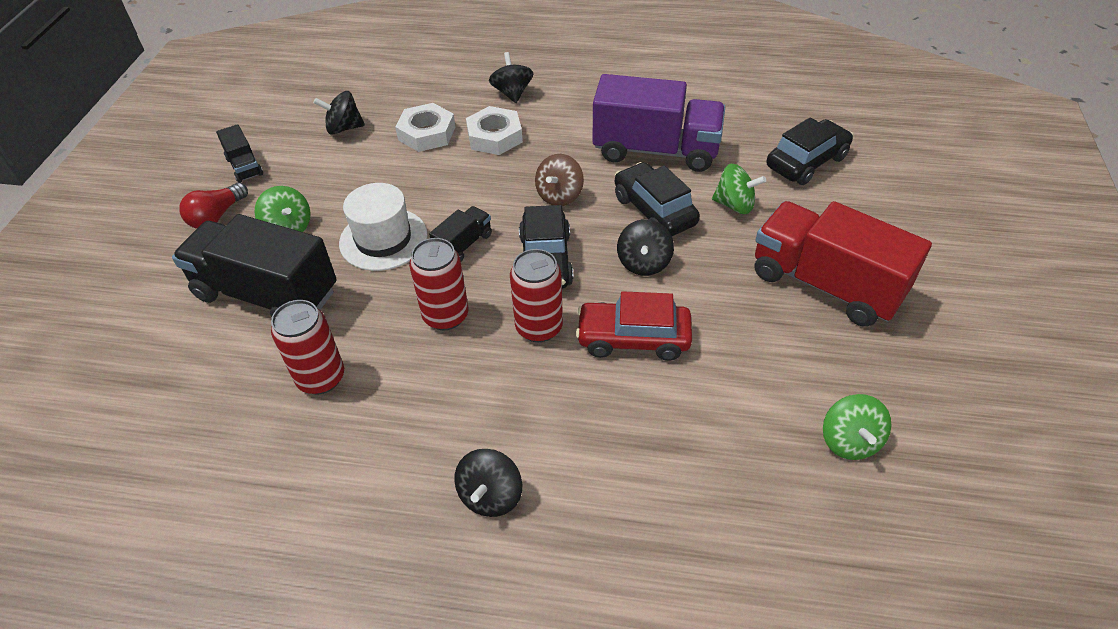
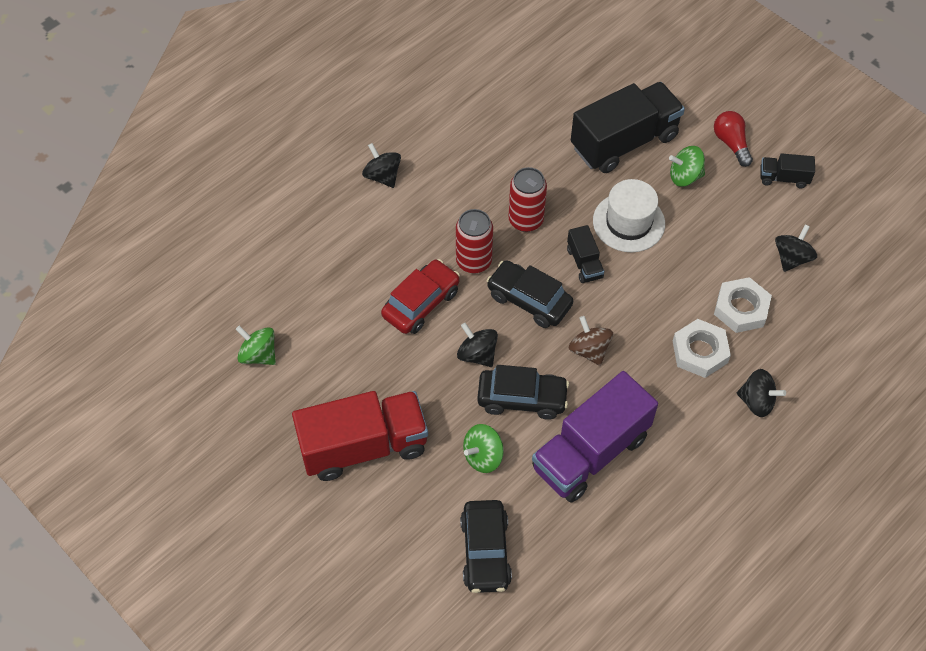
camera: 125 degrees right, 10 degrees up
red can [271,300,344,395] -> none

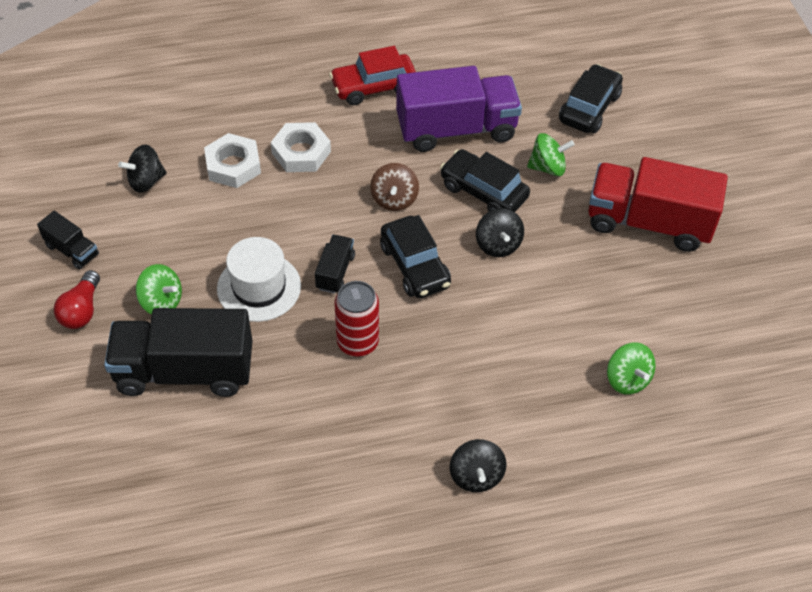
camera: 150 degrees left, 5 degrees down
green spinning top [236,325,276,365] -> green spinning top moved to [607,343,656,395]
red car [381,259,460,334] -> red car moved to [329,46,416,105]
red can [456,209,493,274] -> none
black spinning top [737,369,786,417] -> none

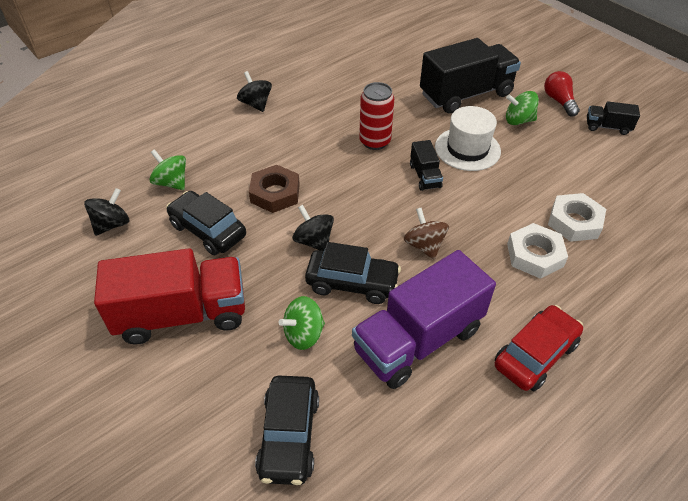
camera: 155 degrees right, 5 degrees down
black spinning top [118,145,166,193] -> black spinning top moved to [84,188,129,236]
black car [380,215,451,298] -> black car moved to [166,191,246,255]
none -> brown nut [249,165,300,213]

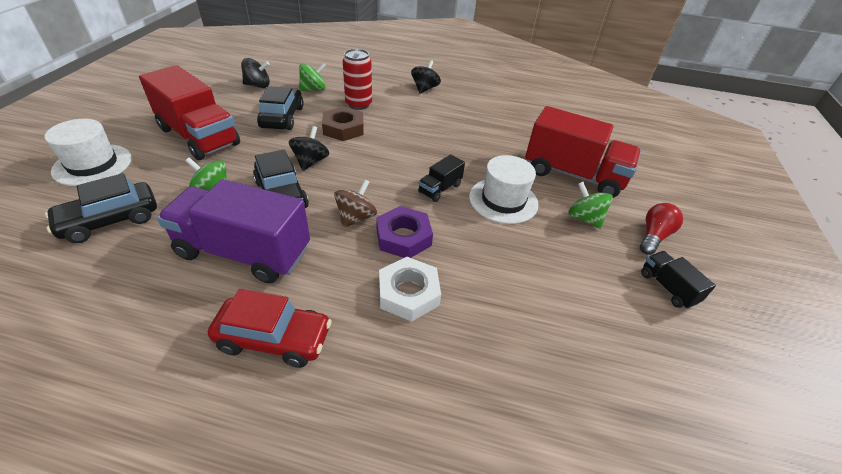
camera: 50 degrees right, 5 degrees down
green spinning top [149,149,186,190] -> green spinning top turned 60 degrees clockwise [299,63,326,91]
red can [359,82,394,150] -> red can moved to [343,49,372,110]
black truck [420,38,521,114] -> red truck [525,106,641,198]
white nut [548,193,606,242] -> none
none -> white hat [45,119,132,186]
none -> purple nut [376,206,433,258]

